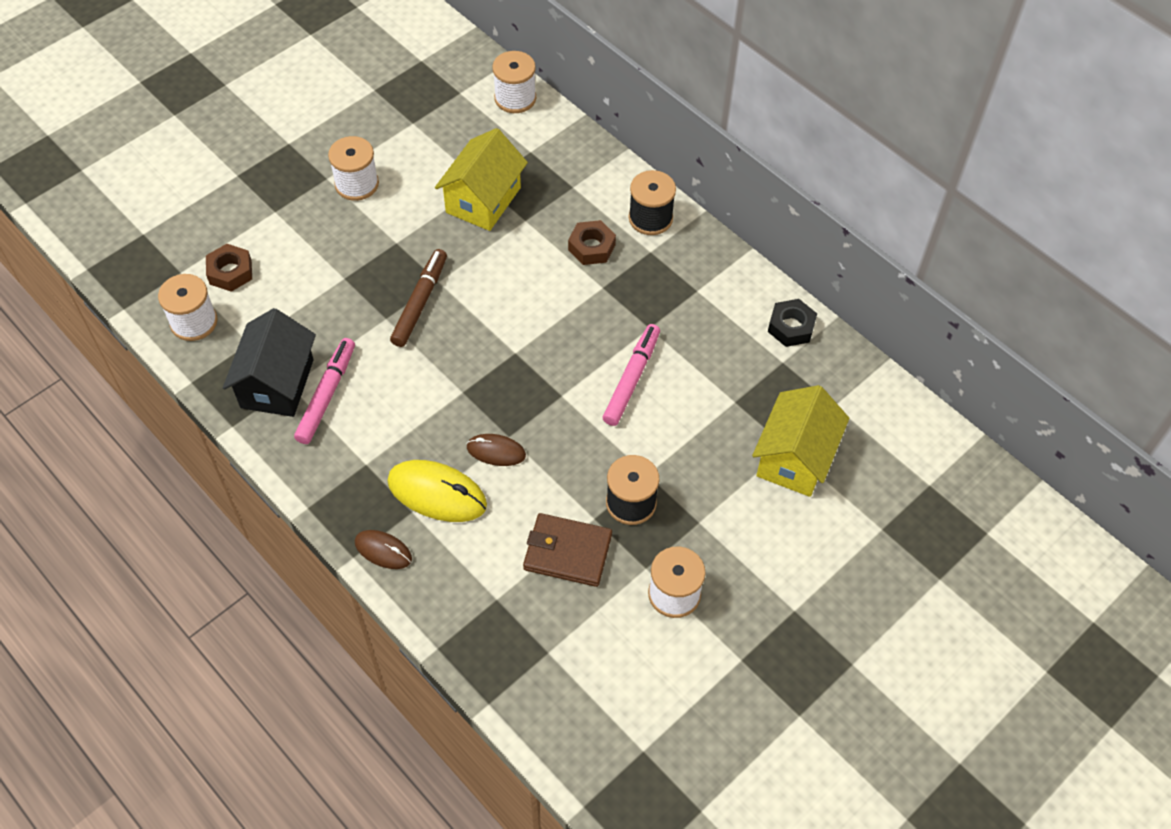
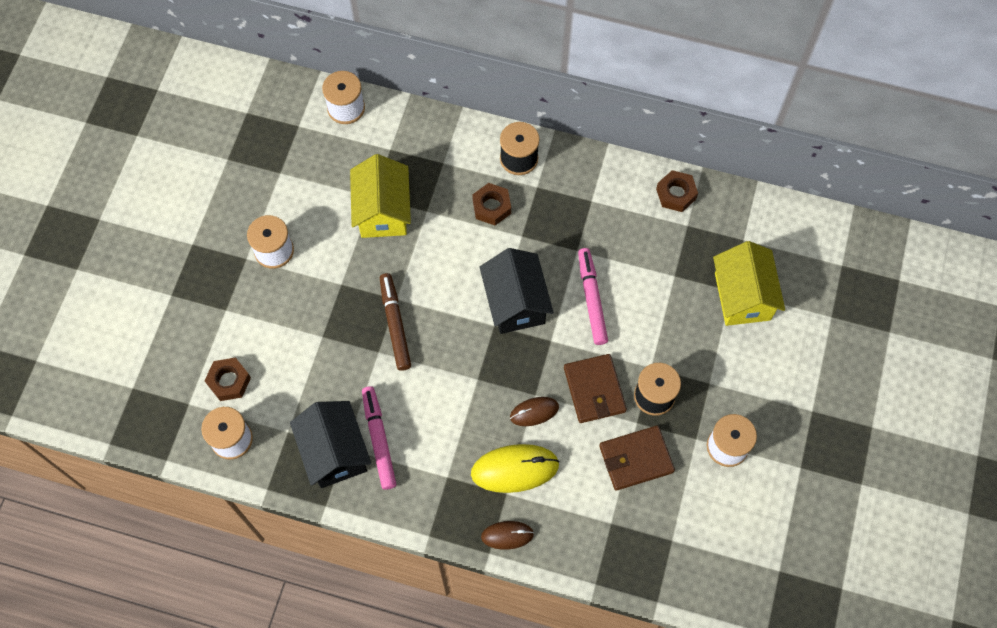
camera: 30 degrees left, 10 degrees up
black nut [768,299,817,347] -> brown nut [656,170,698,212]
none -> black house [479,248,554,334]
none -> brown wallet [564,354,627,423]

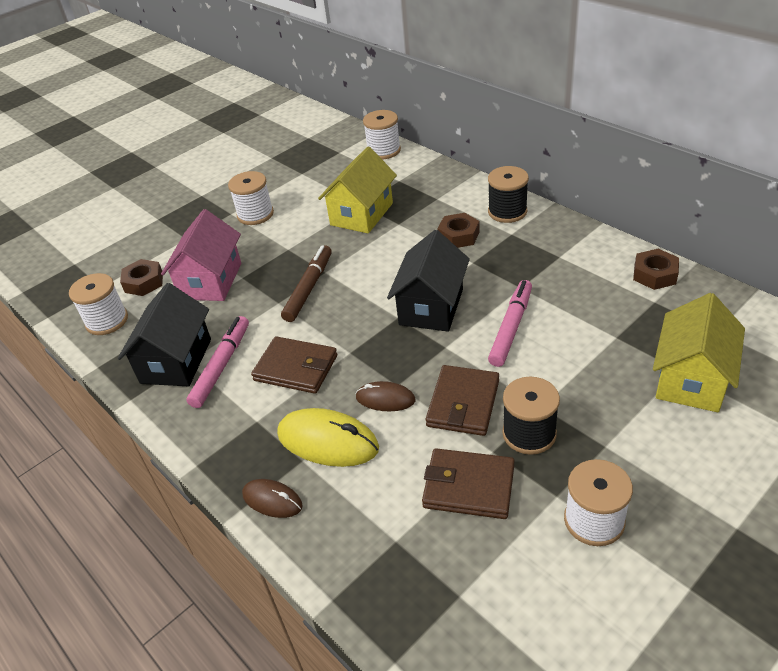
camera: 35 degrees right, 25 degrees down
none -> pink house [161,209,241,301]
none -> brown wallet [251,336,337,394]

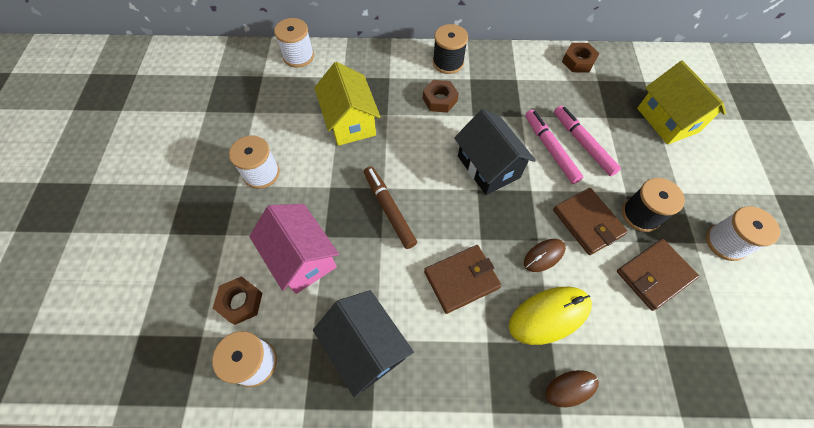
camera: 50 degrees left, 20 degrees up
pink marker [186,316,249,408] -> pink marker moved to [554,106,621,176]

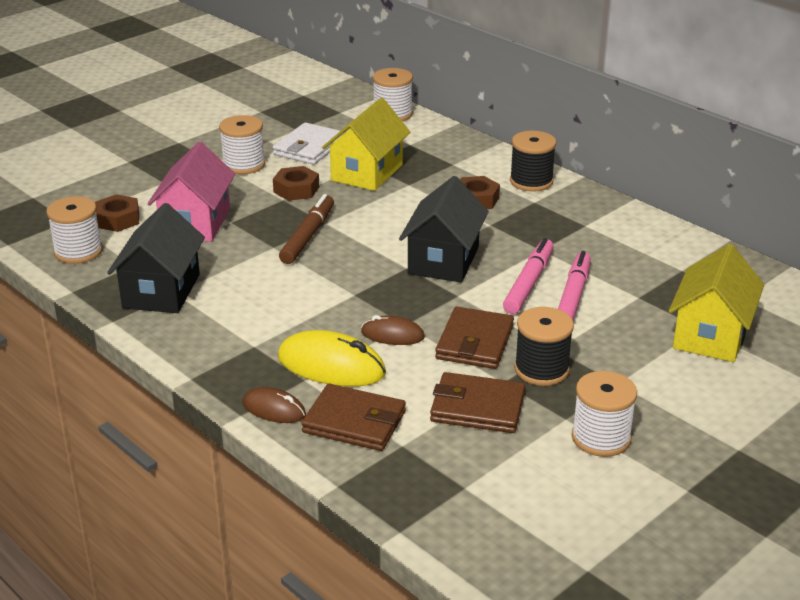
camera: 45 degrees right, 30 degrees down
brown wallet [424,245,502,314] -> brown wallet moved to [301,384,406,451]
brown nut [562,43,599,73] -> brown nut moved to [273,166,319,201]
none -> white wallet [273,122,345,165]

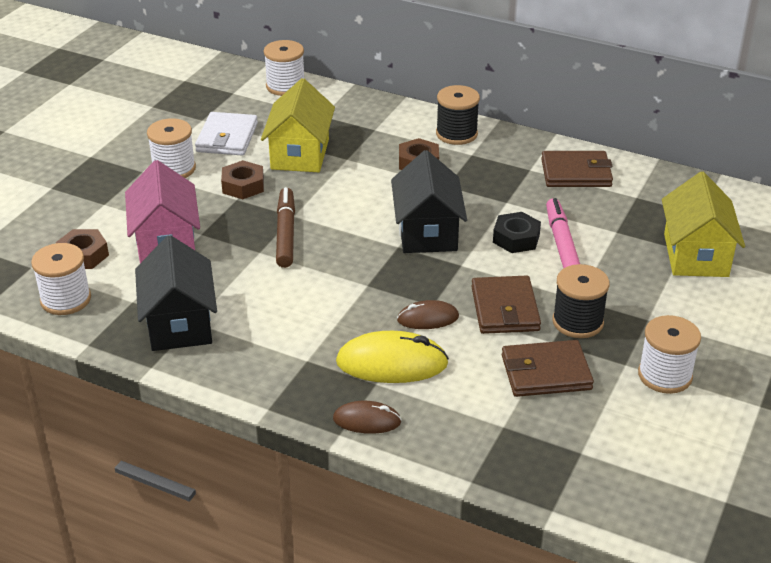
camera: 20 degrees left, 5 degrees up
brown wallet [301,384,406,451] -> brown wallet moved to [541,151,613,187]
pink marker [503,238,553,314] -> black nut [493,212,541,253]

